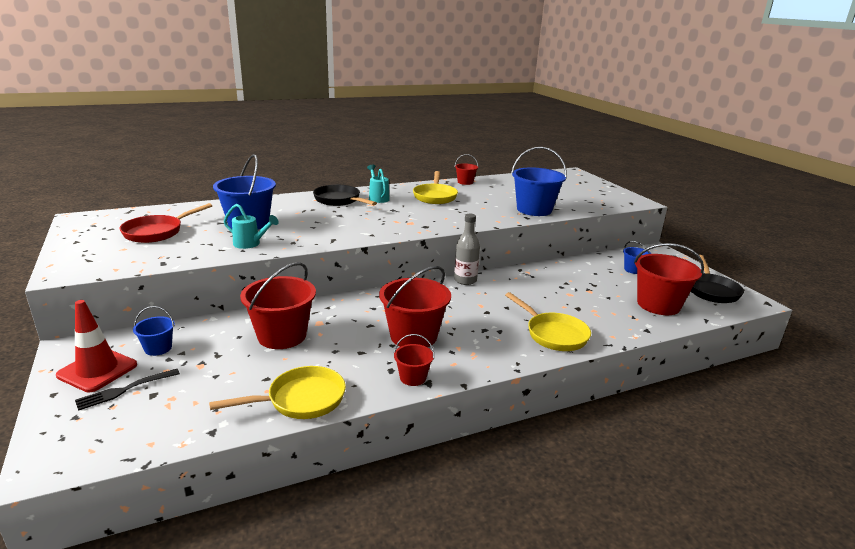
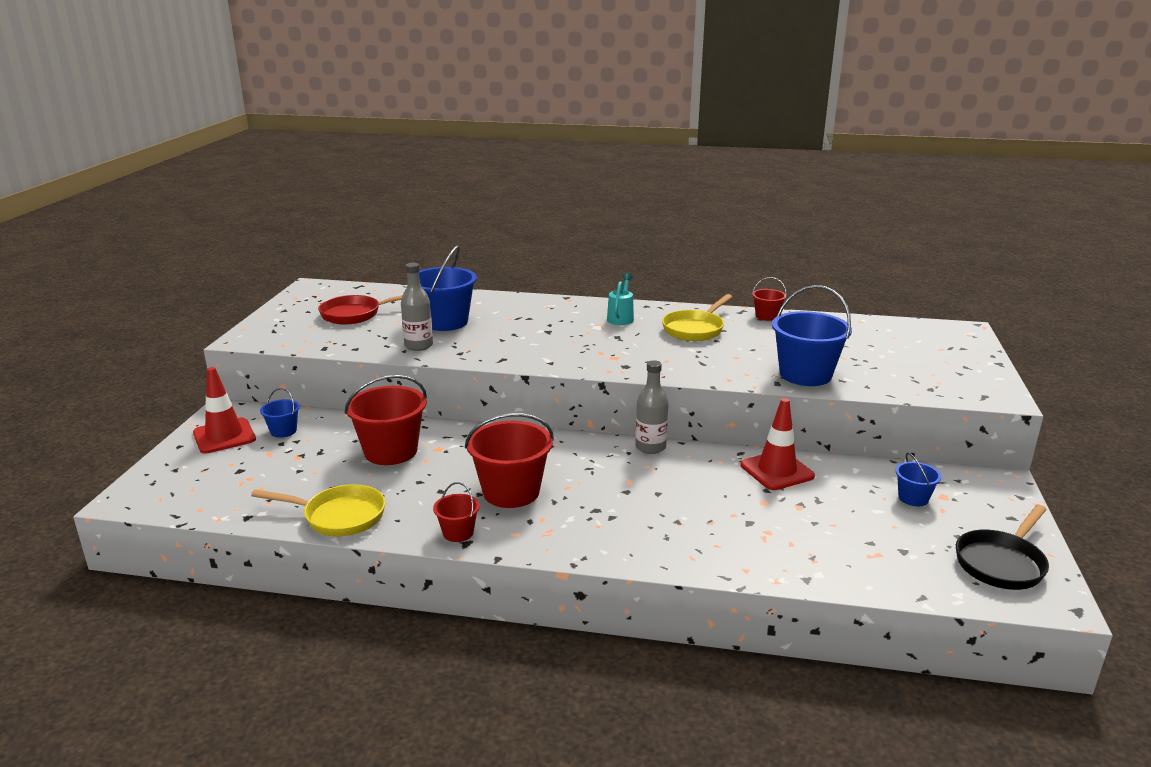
camera: 35 degrees right, 0 degrees up
black fork [75,369,180,411] -> none
turquoise watering can [224,204,279,249] -> grey bottle [401,263,433,351]
black pan [313,185,377,206] -> none
yellow pan [505,292,591,351] -> none
red bucket [634,243,704,315] -> none
none -> red traffic cone [741,398,815,490]

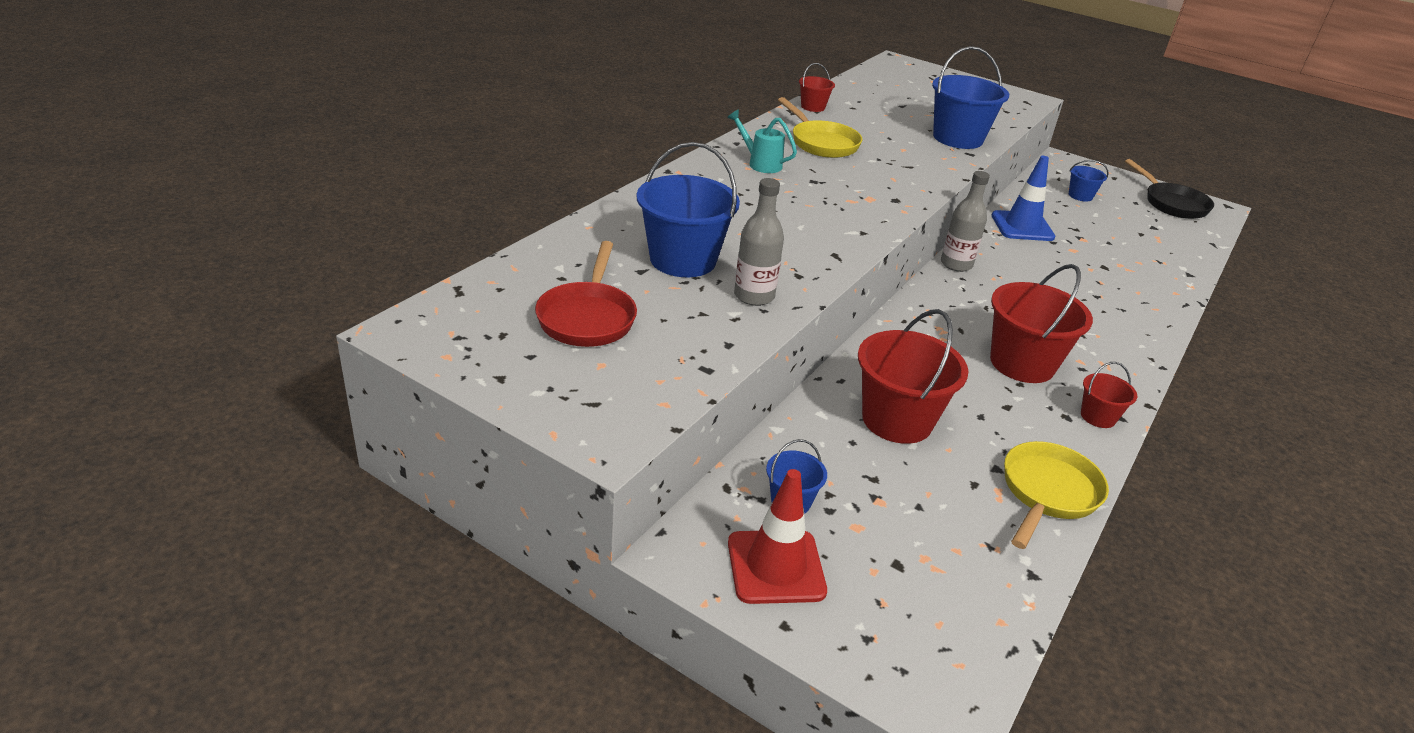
camera: 70 degrees left, 10 degrees up
red traffic cone [741,398,815,490] -> blue traffic cone [992,156,1055,241]

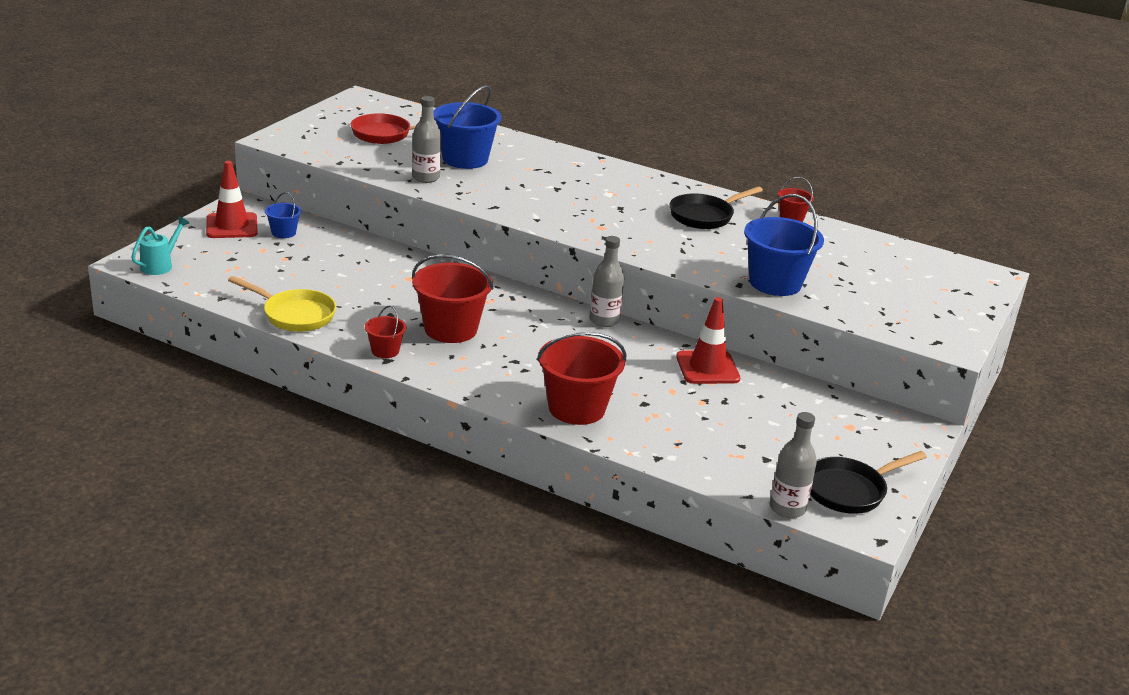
camera: 85 degrees right, 5 degrees down
turquoise watering can [727,109,797,173] -> turquoise watering can moved to [131,216,189,275]
yellow pan [778,97,862,158] -> black pan [669,186,763,229]
red bucket [858,309,969,444] -> red bucket moved to [537,332,626,425]
blue traffic cone [992,156,1055,241] -> red traffic cone [676,297,740,384]
blue bucket [1069,160,1109,202] -> none
none -> grey bottle [770,412,817,518]

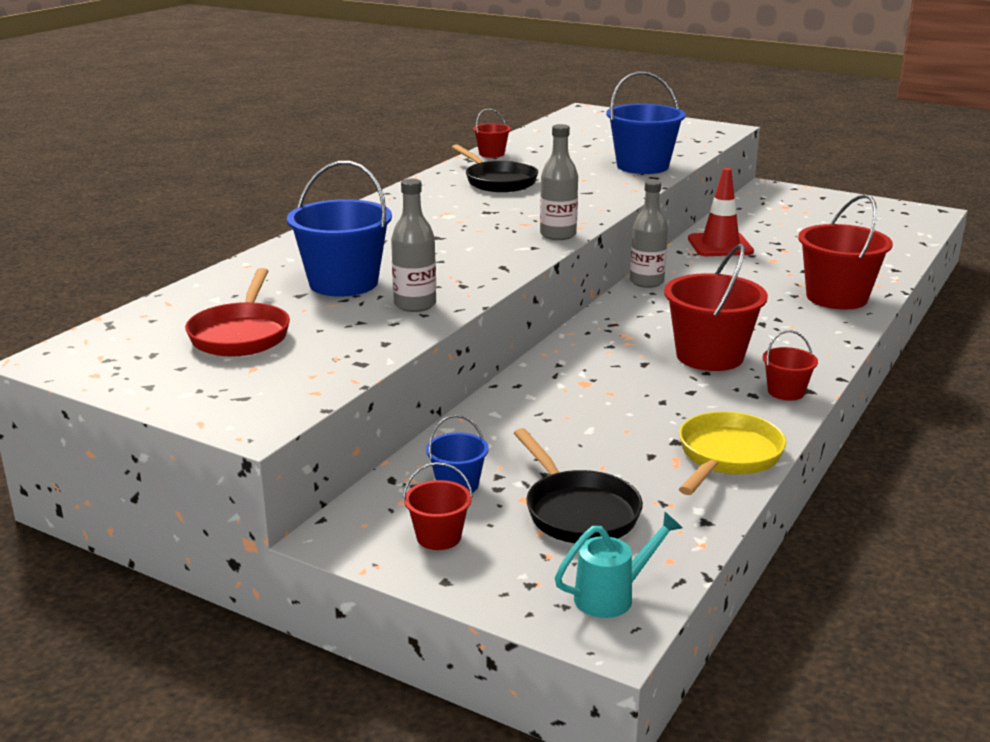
camera: 85 degrees left, 5 degrees down
turquoise watering can [131,216,189,275] -> turquoise watering can turned 120 degrees clockwise [555,512,682,618]
red traffic cone [206,161,258,238] -> red bucket [403,462,473,550]
grey bottle [770,412,817,518] -> grey bottle moved to [540,124,578,240]
black pan [810,451,927,514] -> black pan moved to [514,428,643,543]

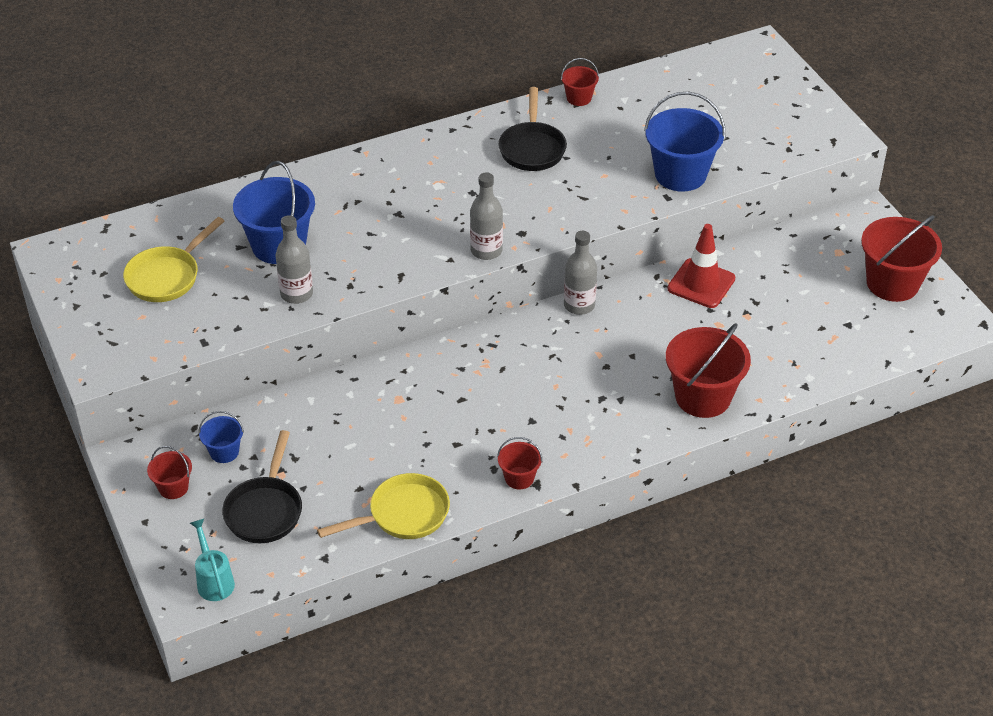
camera: 35 degrees right, 20 degrees up
red pan [185,268,290,357] -> yellow pan [123,217,224,302]
turquoise watering can [555,512,682,618] -> turquoise watering can turned 120 degrees counterclockwise [190,519,235,601]
red bucket [664,244,768,371] -> red bucket moved to [861,215,942,302]

